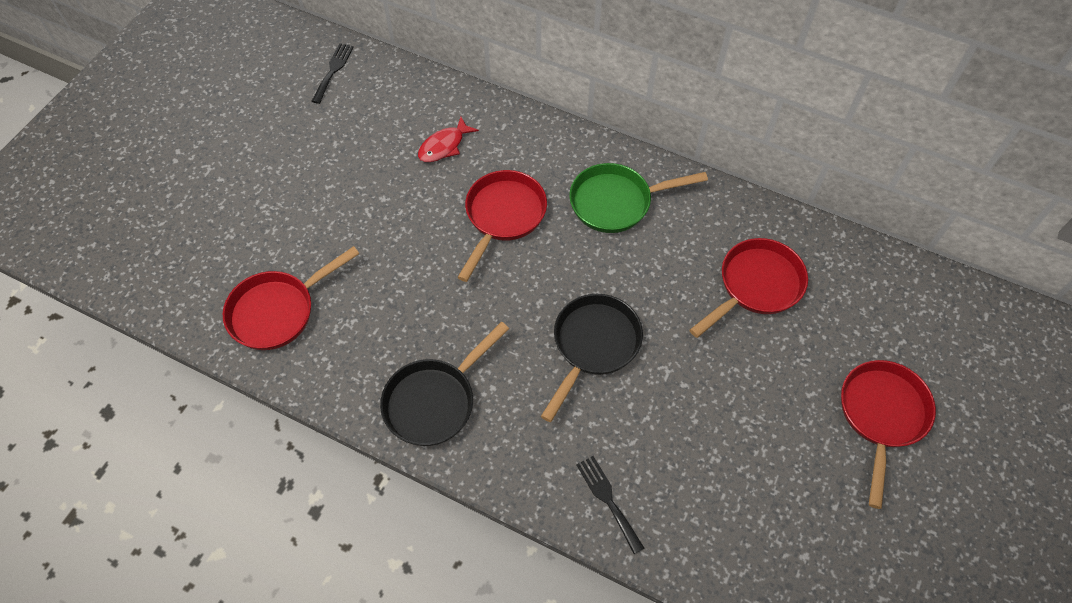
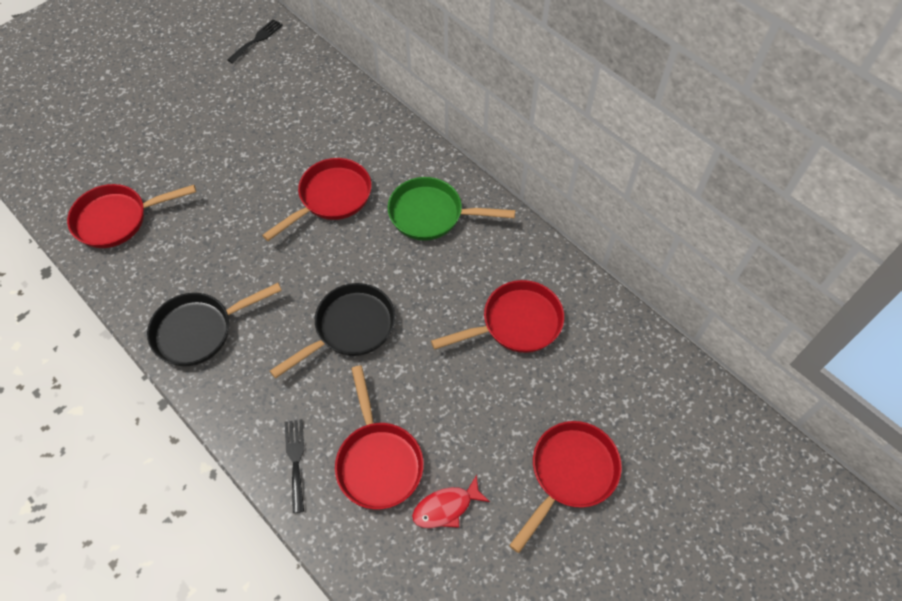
camera: 20 degrees right, 0 degrees up
red fish [418,117,479,162] -> red fish moved to [412,475,490,528]
none -> red pan [335,365,424,509]

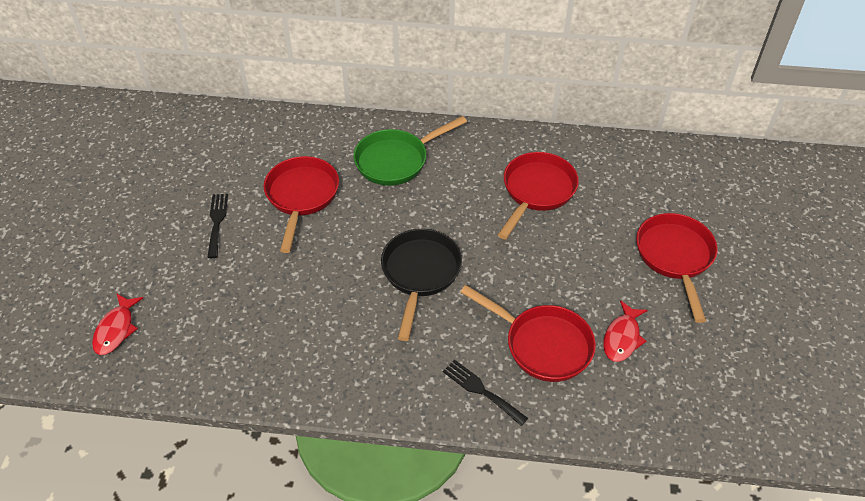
camera: 40 degrees left, 10 degrees down
red pan [67,184,196,248] -> red fish [92,294,143,355]
black pan [147,283,282,366] -> none
black fork [227,19,283,64] -> black fork moved to [207,194,228,258]

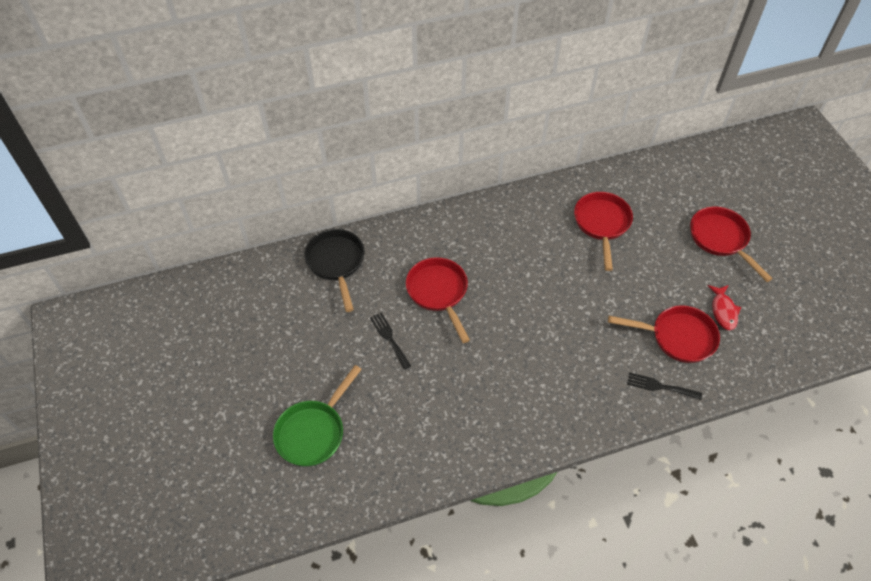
camera: 25 degrees left, 5 degrees up
red fish [92,294,143,355] -> none
green pan [353,116,467,186] -> green pan moved to [273,365,362,467]
black pan [381,229,462,341] -> black pan moved to [304,229,365,312]

